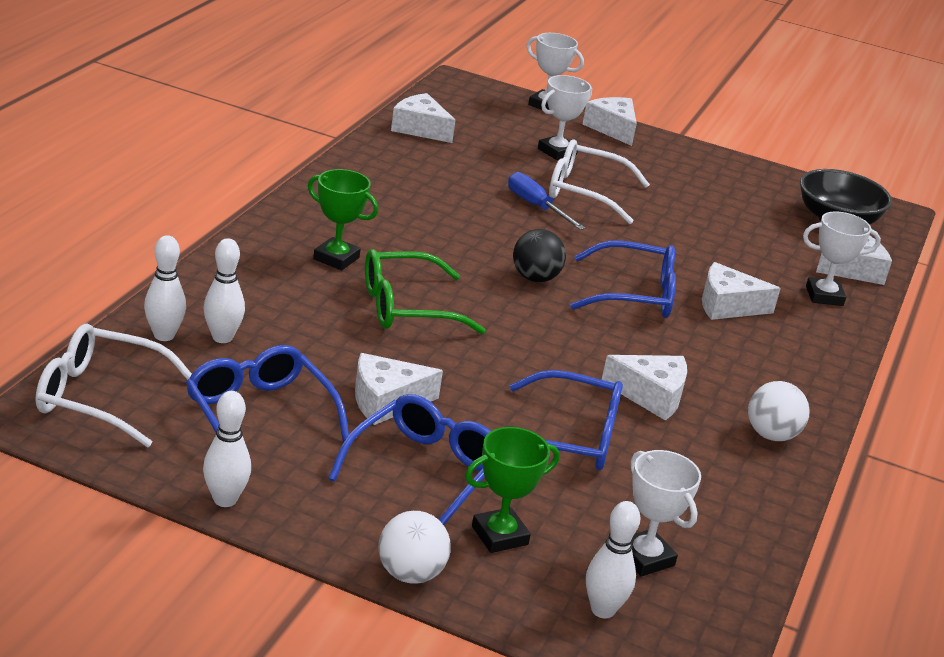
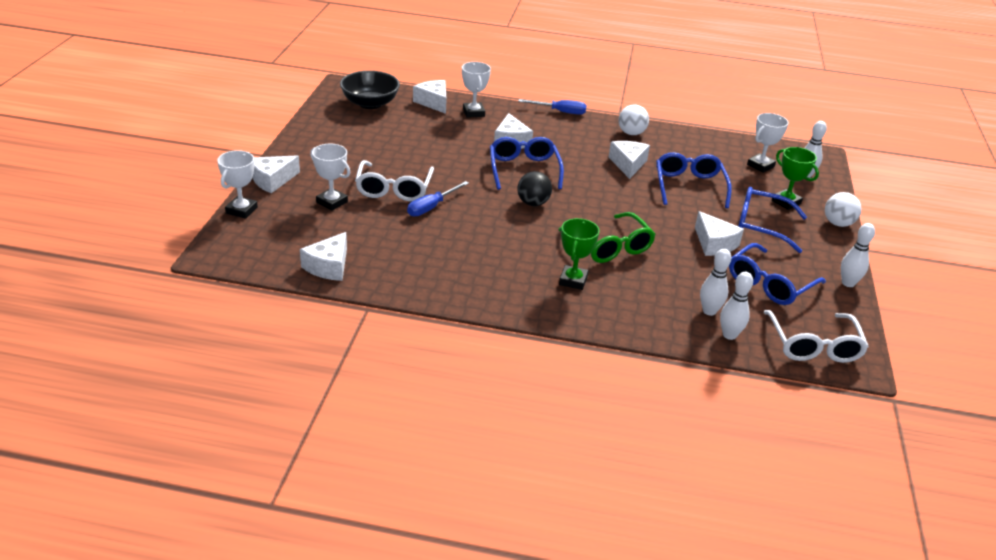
camera: 100 degrees left, 5 degrees up
none -> blue screwdriver [518,99,587,115]

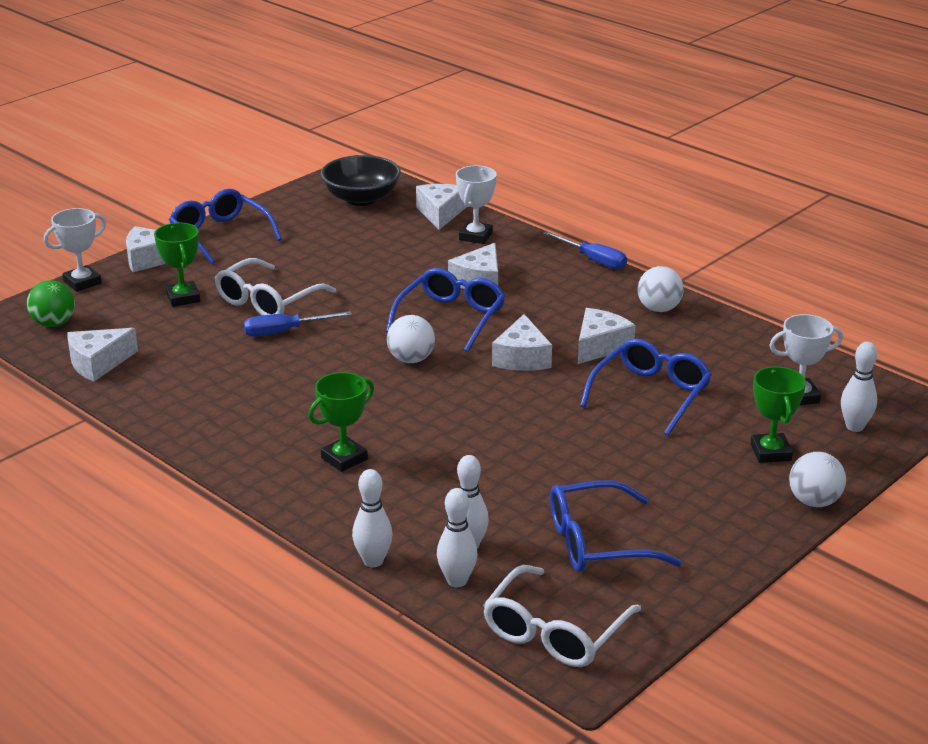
camera: 35 degrees right, 5 degrees down
white trophy [310,144,351,211] -> green trophy [154,223,200,307]
black ball [517,171,552,206] -> white ball [387,315,435,363]
green glasses [558,212,656,263] -> none
white cheese [695,211,744,256] -> white cheese moved to [492,314,552,371]
blue glasses [738,187,807,253] -> blue glasses moved to [169,189,282,264]
white bowling pin [841,223,875,287] -> white bowling pin moved to [352,469,393,567]
none -> green ball [27,280,75,327]

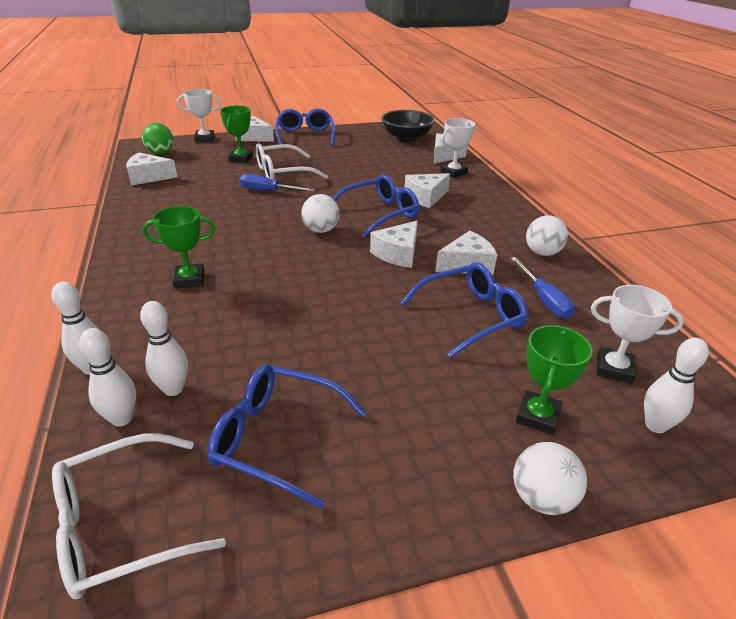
camera: 30 degrees right, 5 degrees up
blue screwdriver [543,231,627,269] -> blue screwdriver moved to [510,257,575,318]

